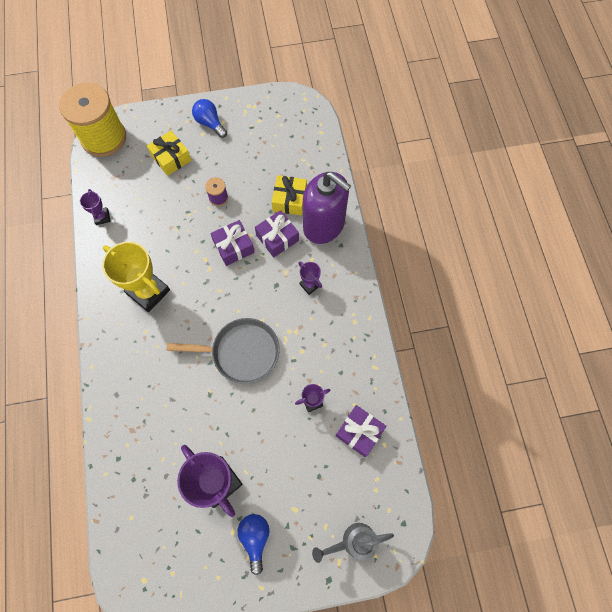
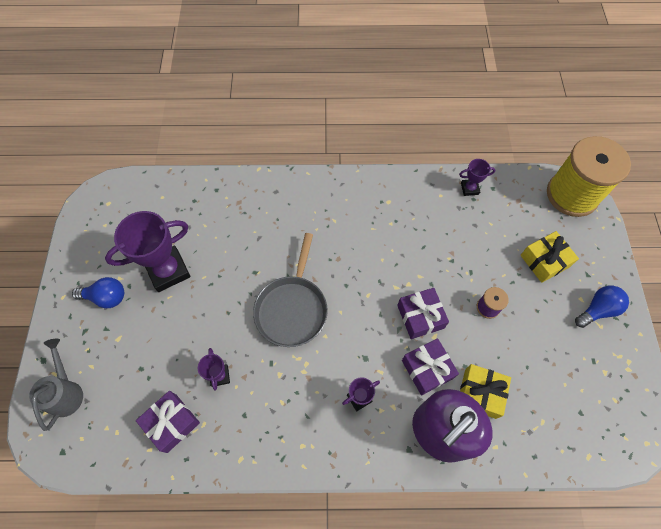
camera: 100 degrees right, 5 degrees down
yellow trophy [102,242,170,312] -> none

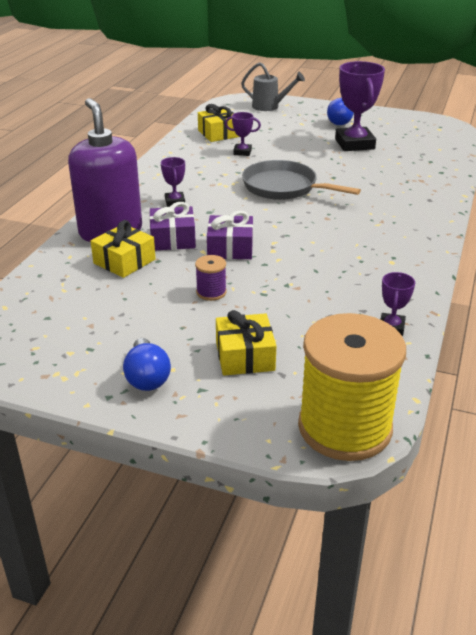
camera: 110 degrees right, 30 degrees down
purple gift [136,391,200,453] -> yellow gift [198,104,239,142]

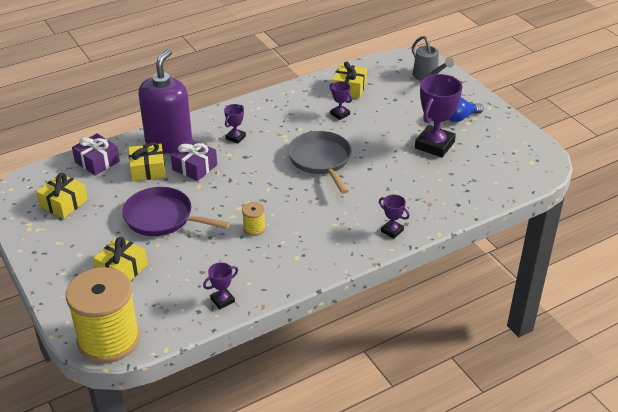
camera: 40 degrees right, 5 degrees up
blue light bulb [123,338,171,391] -> none
purple spool [195,255,227,301] -> purple pan [122,187,230,236]
purple gift [207,211,253,259] -> purple gift moved to [72,133,120,176]
none -> yellow gift [36,173,88,218]
none -> yellow spool [242,202,266,236]
none -> purple trophy [379,195,410,239]

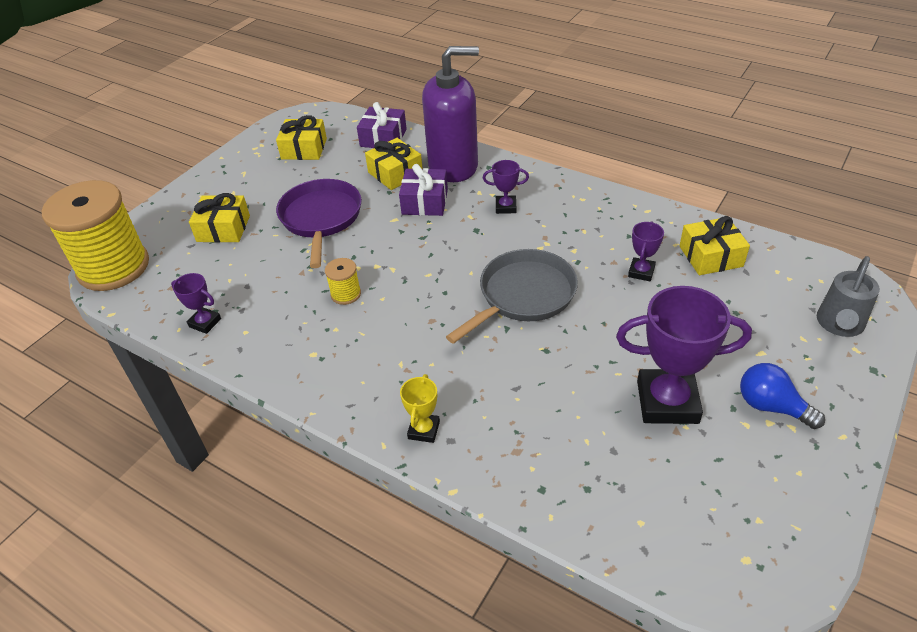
camera: 65 degrees right, 5 degrees up
purple trophy [379,195,410,239] -> yellow trophy [400,374,440,443]

